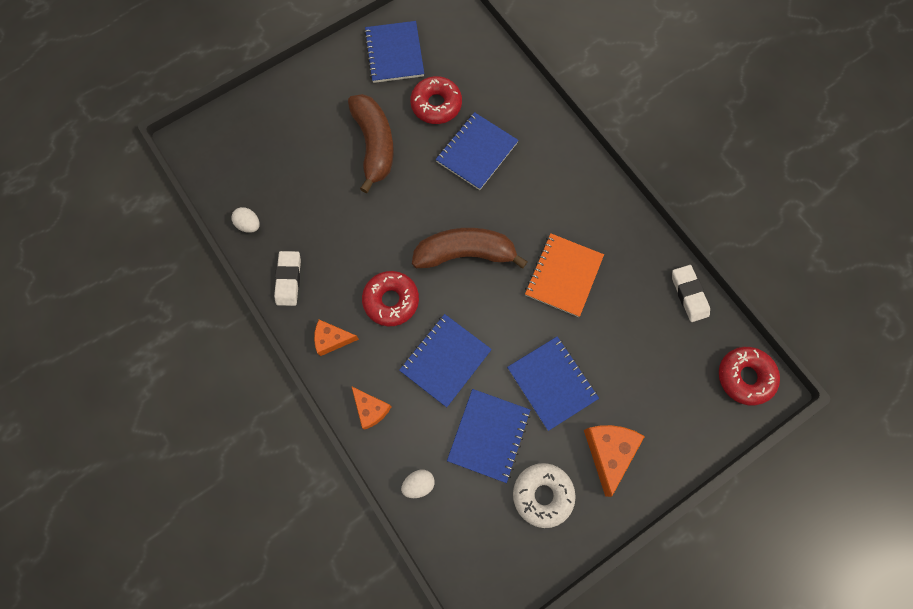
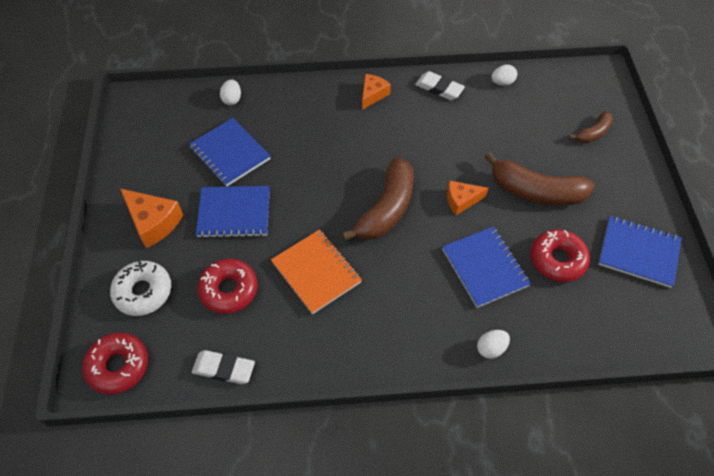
camera: 120 degrees right, 15 degrees down
orange cheese [351,386,391,430] -> orange cheese moved to [447,180,488,215]
red donut [362,271,419,326] -> red donut moved to [197,259,258,314]
blue notebook [399,314,492,407] -> none
white donut [513,463,576,528] -> white donut moved to [110,261,171,316]
none -> white egg [477,330,510,359]
none -> brown banana [569,111,613,143]

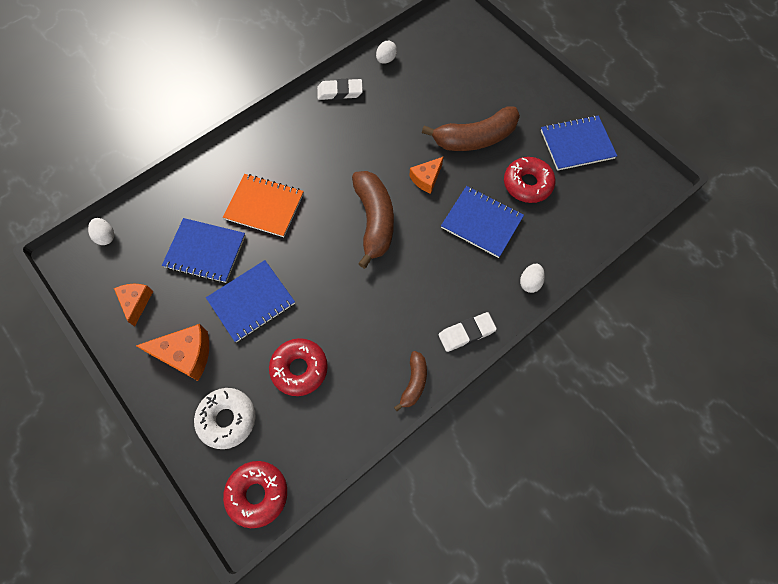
camera: 35 degrees left, 10 degrees up
white eraser [192,350,255,384] -> white eraser moved to [439,312,497,352]
white egg [220,79,241,105] -> white egg moved to [88,218,114,245]
orange notebook [271,229,362,314] -> orange notebook moved to [223,174,304,237]
orange cheese [362,74,391,110] -> orange cheese moved to [114,284,153,326]
brown banana [569,111,613,143] -> brown banana moved to [394,351,427,411]

